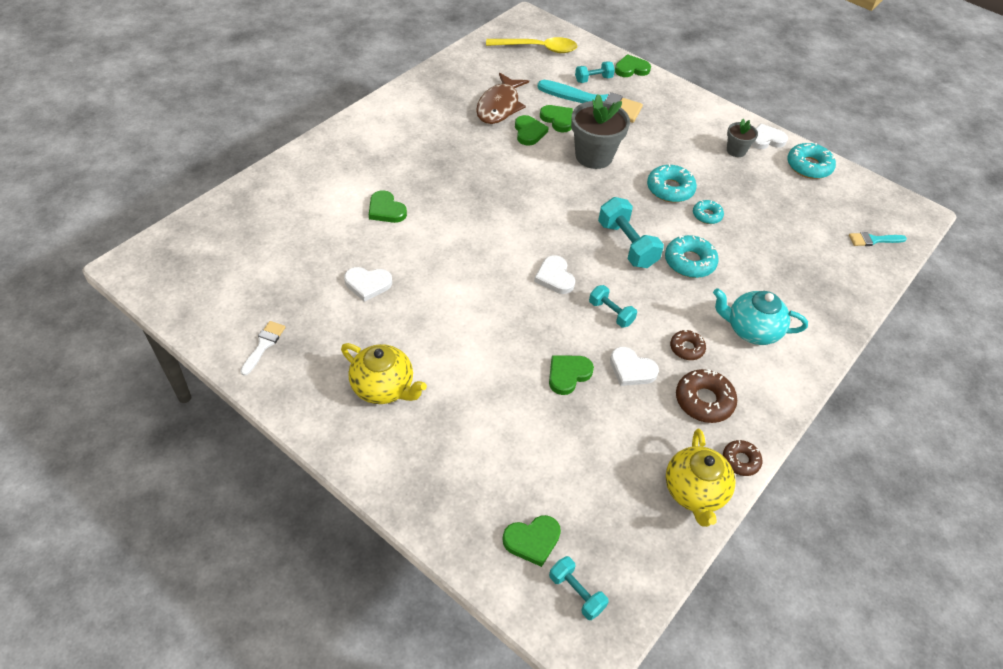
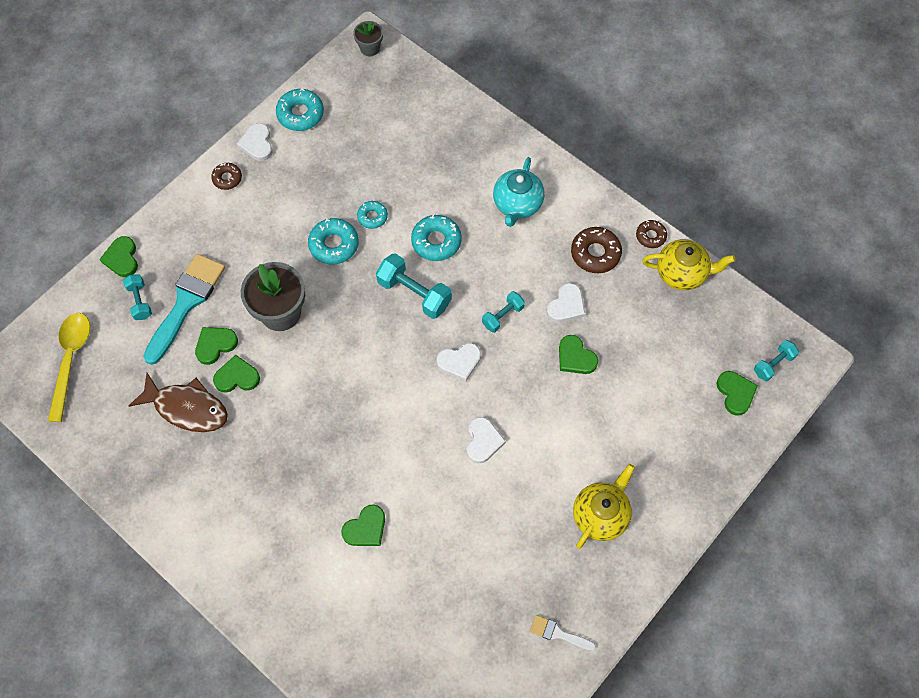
camera: 85 degrees left, 15 degrees up
white heart [344,267,392,302] -> white heart moved to [467,417,506,463]
turquoise dumbbell [598,197,664,268] -> turquoise dumbbell turned 60 degrees clockwise [376,253,452,319]
brown donut [670,330,706,360] -> brown donut moved to [211,163,242,190]
grey flower pot [727,119,758,157] -> grey flower pot moved to [353,21,383,56]
turquoise brush [849,232,907,246] -> none

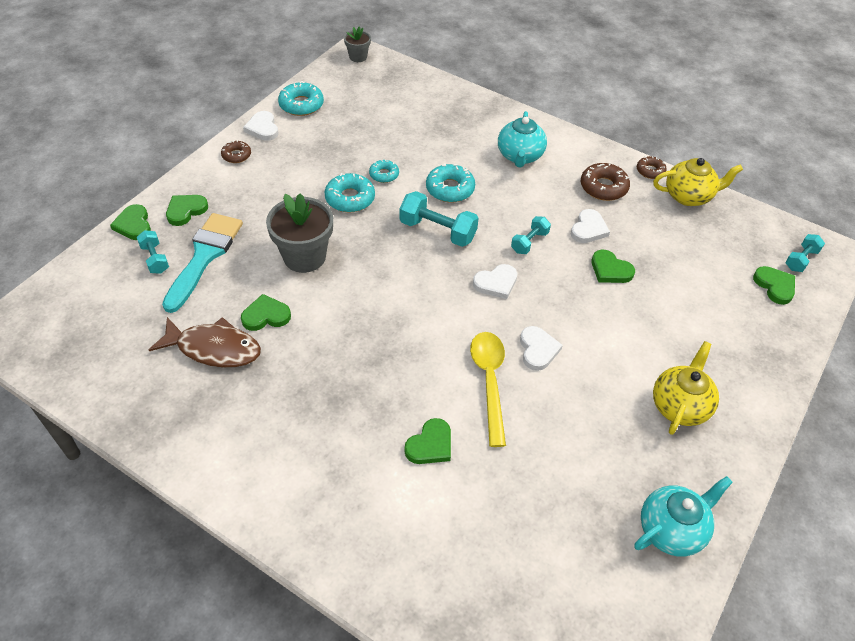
camera: 10 degrees left, 15 degrees down
yellow spoon [48,313,90,422] -> yellow spoon moved to [470,332,506,447]
green heart [195,327,238,365] -> green heart moved to [166,195,208,226]
white brush [530,615,596,651] -> turquoise teapot [634,476,733,557]

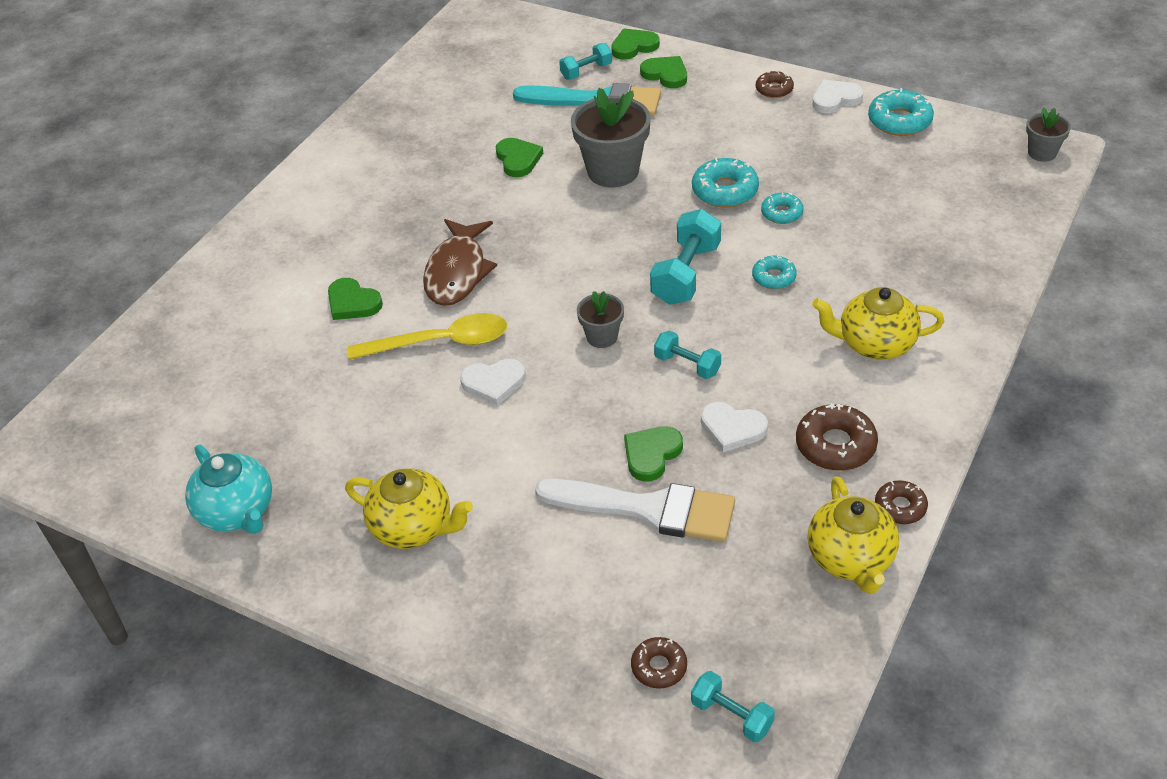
camera: 90 degrees right, 5 degrees down
brown fish [149,317,261,368] -> brown fish moved to [423,219,497,306]
turquoise donut [426,163,475,203] -> turquoise donut [752,256,797,289], size x0.62
white heart [473,264,517,299] -> grey flower pot [577,291,624,348]
turquoise teapot [498,111,547,168] -> yellow teapot [812,287,944,360]
green heart [753,266,795,305] -> brown donut [631,637,687,689]
none -> white brush [535,478,735,542]

